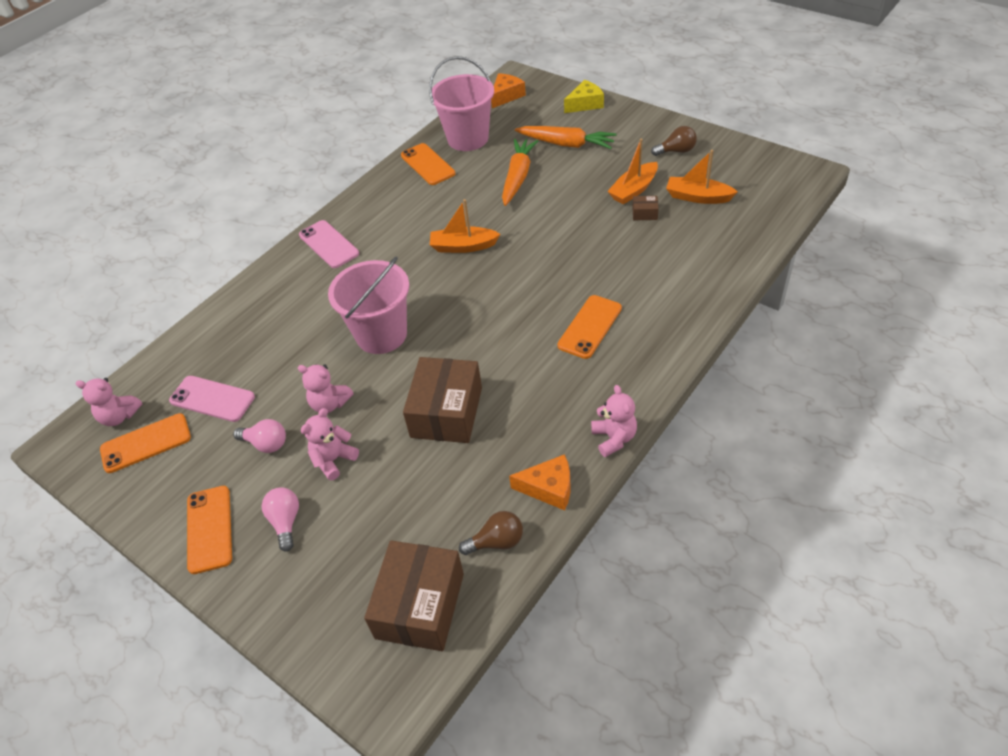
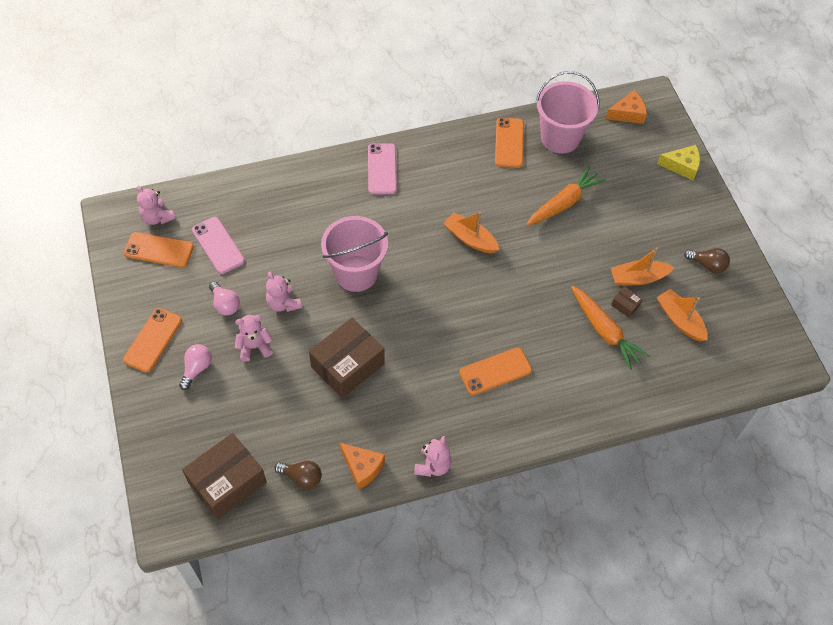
camera: 30 degrees right, 10 degrees up
orange carrot [515,126,617,149] -> orange carrot moved to [571,286,650,370]

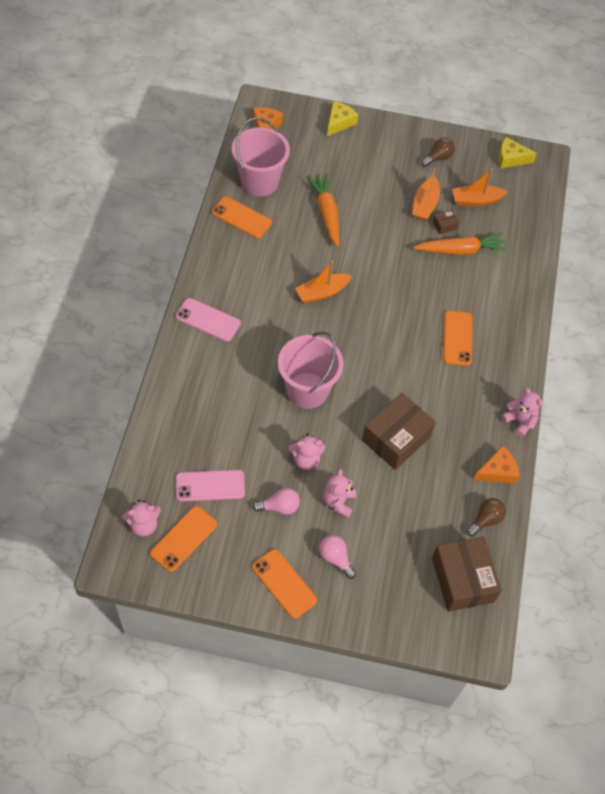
camera: 65 degrees left, 0 degrees up
brown box [309,318,385,398] -> brown box turned 60 degrees clockwise [362,393,436,470]
none -> yellow cheese [498,137,537,169]

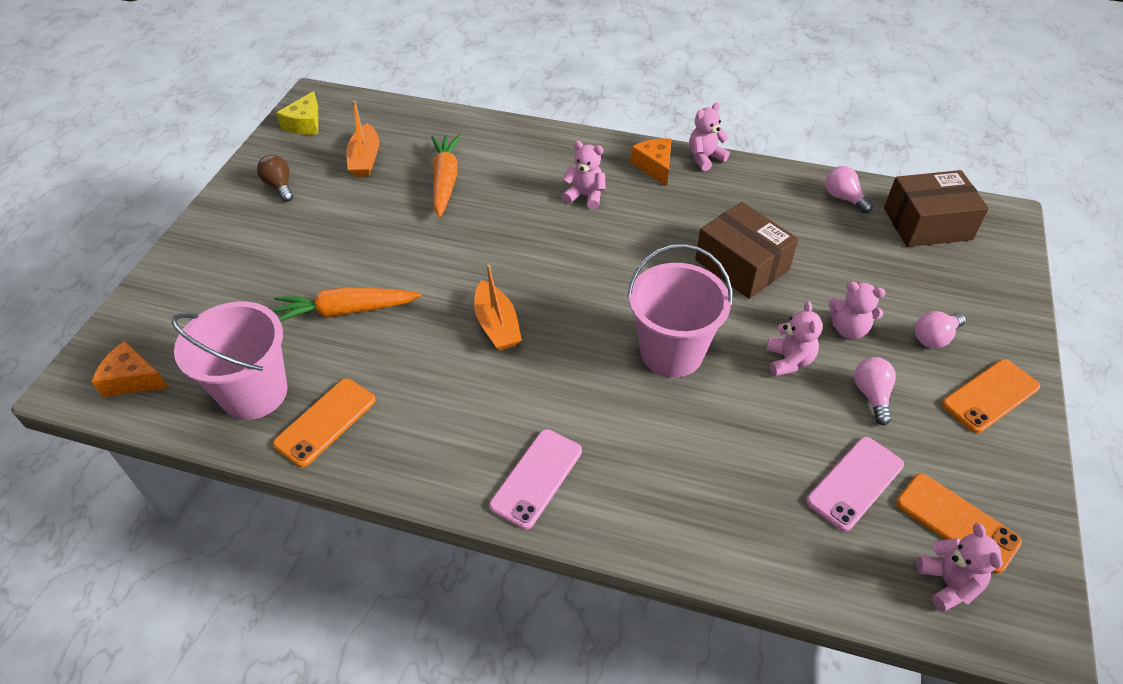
camera: 80 degrees left, 10 degrees down
pink phone [176,470,245,502] -> pink phone turned 45 degrees clockwise [806,437,904,531]
yellow cheese [327,101,358,136] -> none
orange boat [412,169,440,221] -> none
brown box [433,210,459,234] -> none
orange phone [443,311,473,366] -> pink teddy bear [562,141,606,210]
brown light bulb [466,498,506,537] -> pink light bulb [825,166,873,213]
orange cheese [473,446,520,484] -> orange cheese moved to [630,138,672,186]

